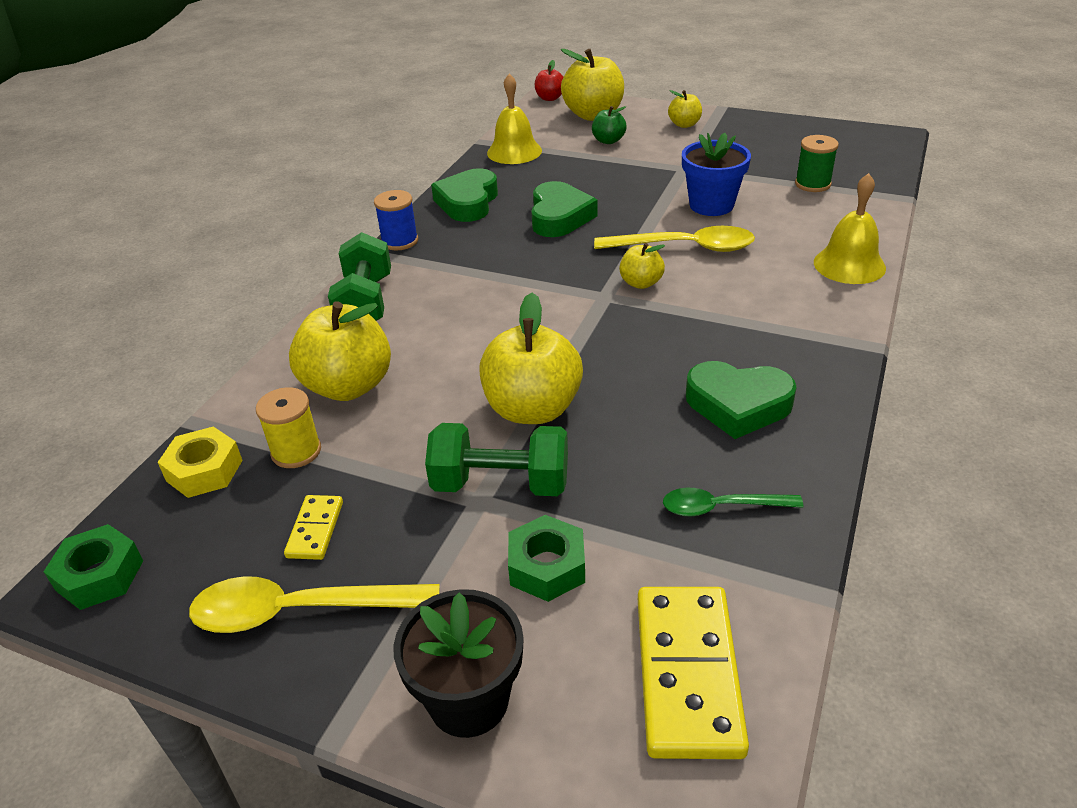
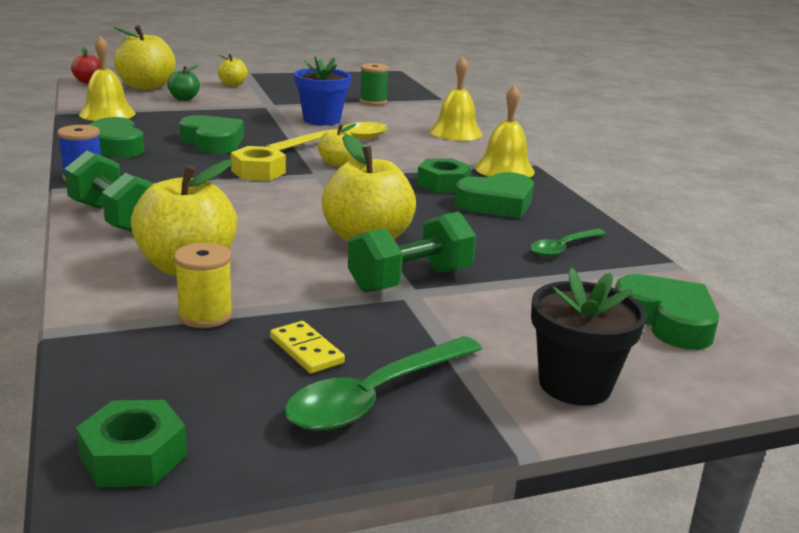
camera: 45 degrees left, 15 degrees down
yellow nut [158,426,243,498] -> yellow nut moved to [231,146,286,181]
yellow spoon [189,577,440,633] -> green spoon [285,336,482,431]
green nut [508,515,585,602] -> green nut moved to [417,158,471,193]
yellow domino [638,587,749,759] -> green heart [615,274,719,350]
none -> yellow bell [475,85,535,178]

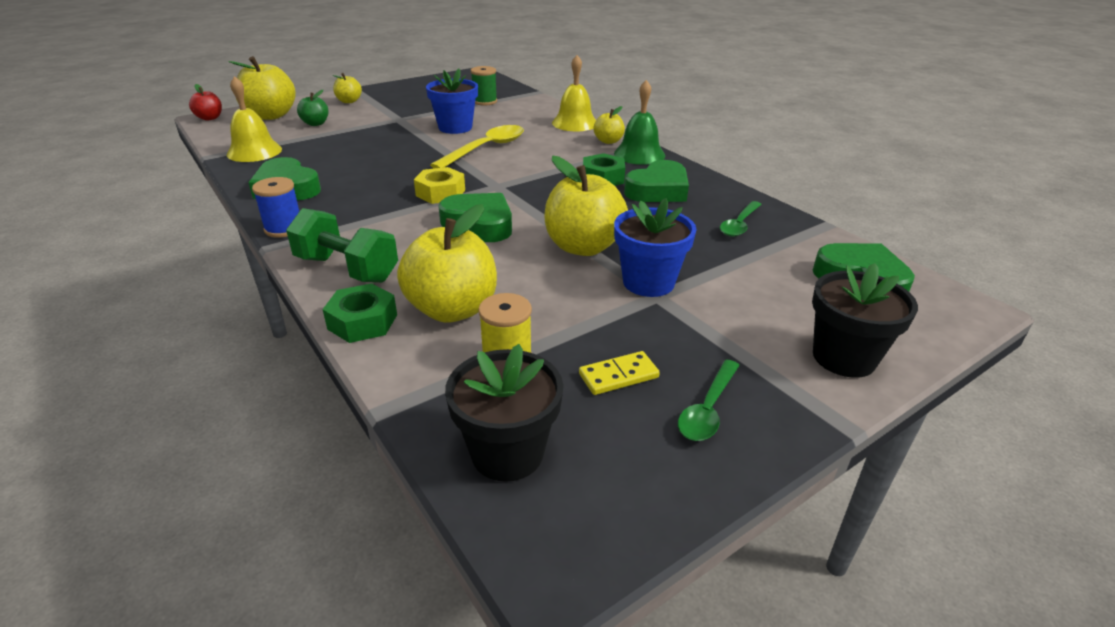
camera: 15 degrees left, 10 degrees up
green nut [76,400,187,487] -> green nut moved to [323,283,397,343]
green heart [179,115,244,154] -> green heart moved to [438,193,512,242]
yellow domino [270,321,345,374] -> yellow domino turned 60 degrees counterclockwise [579,351,660,395]
green spoon [285,336,482,431] -> green spoon [678,359,740,441], size x0.62
yellow apple [318,123,356,166] -> yellow apple moved to [593,106,625,144]
green dumbbell [348,212,476,293] -> blue flower pot [614,198,697,297]
yellow bell [475,85,535,178] -> green bell [614,80,665,165]
none -> black flower pot [445,344,563,482]

